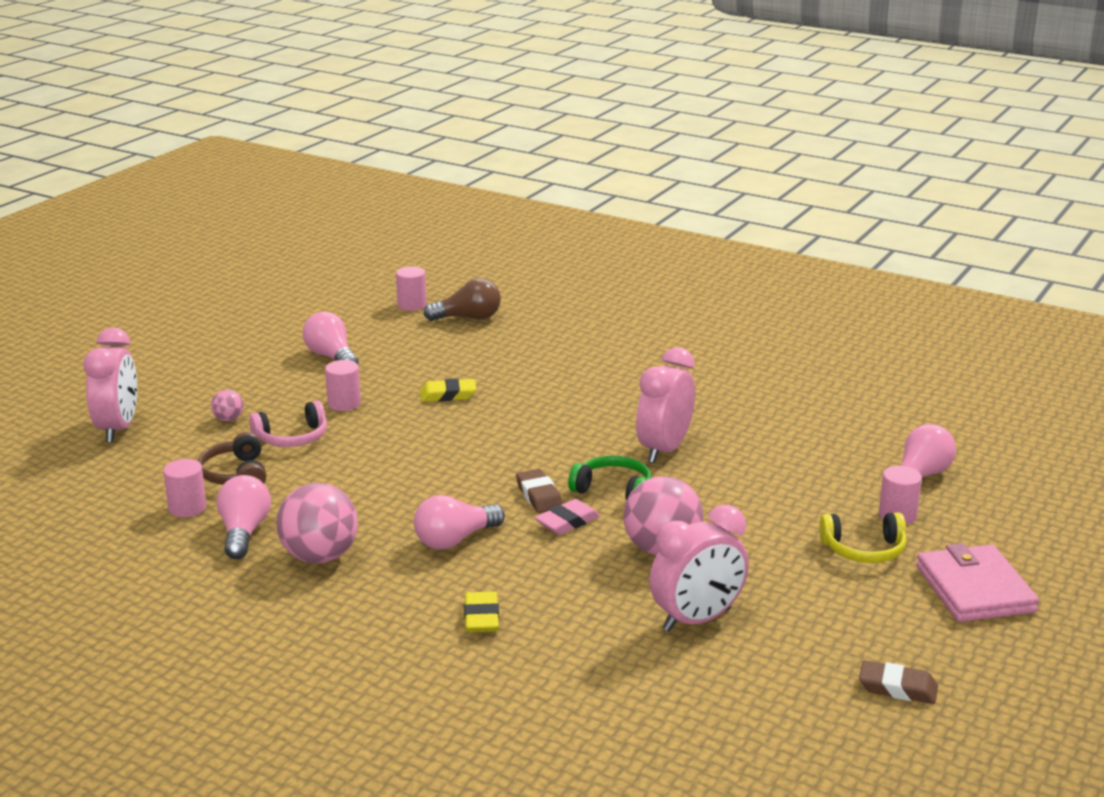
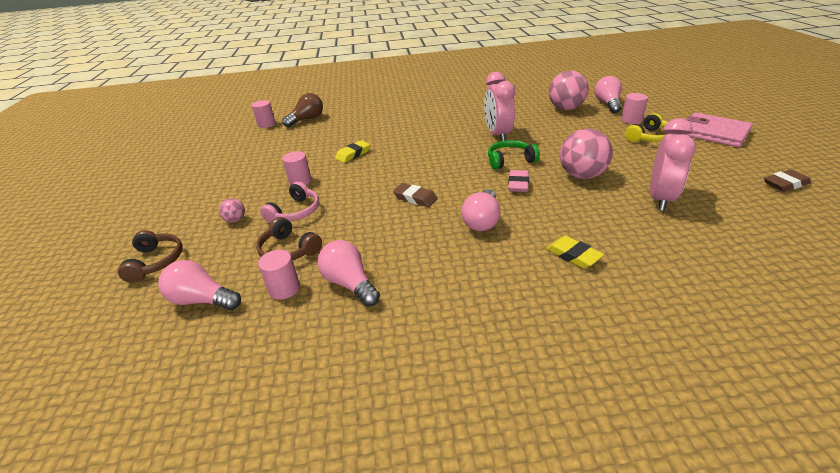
camera: 35 degrees left, 10 degrees up
pink clock [83,327,137,443] -> brown headphones [118,230,183,283]
pink ball [276,483,358,564] -> pink ball moved to [549,71,589,110]
pink light bulb [302,312,359,364] -> pink light bulb moved to [158,260,241,310]
brown eraser [516,469,563,513] -> brown eraser moved to [393,183,438,207]

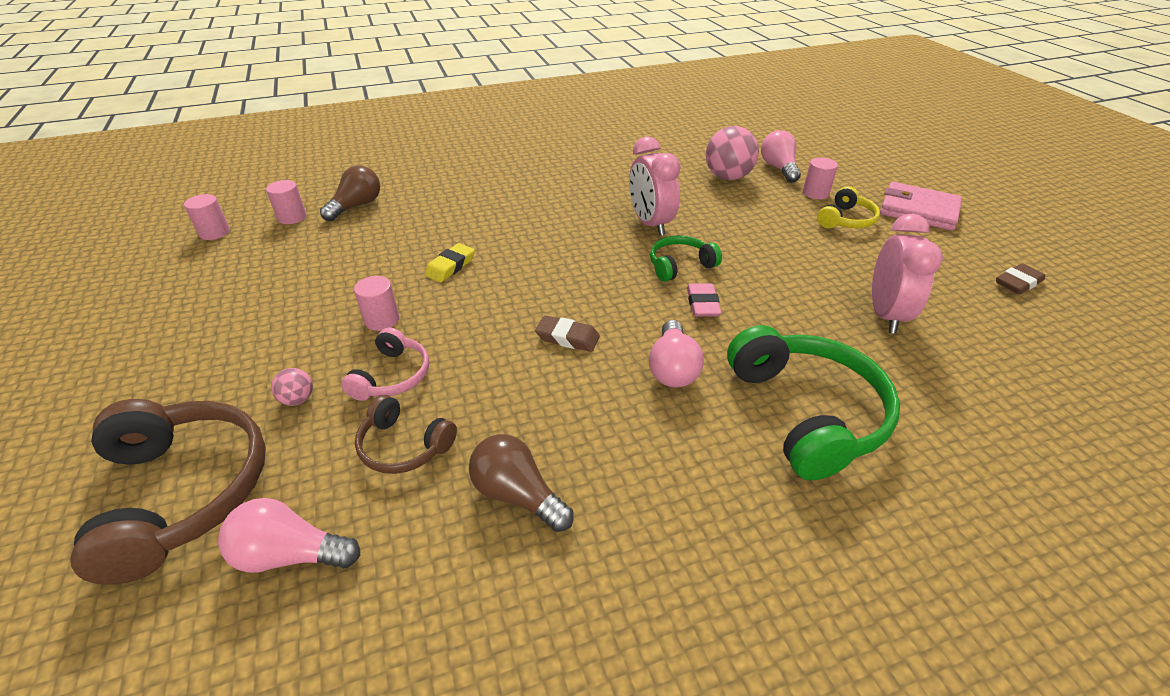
camera: 15 degrees left, 5 degrees up
brown headphones [118,230,183,283] -> brown headphones [70,399,266,585], size x1.86
pink cylinder [258,250,300,300] -> pink cylinder moved to [184,194,230,240]
pink light bulb [317,240,380,307] -> brown light bulb [469,434,574,532]
yellow eraser [546,236,604,268] -> green headphones [727,325,900,480]
pink ball [560,129,613,179] -> none

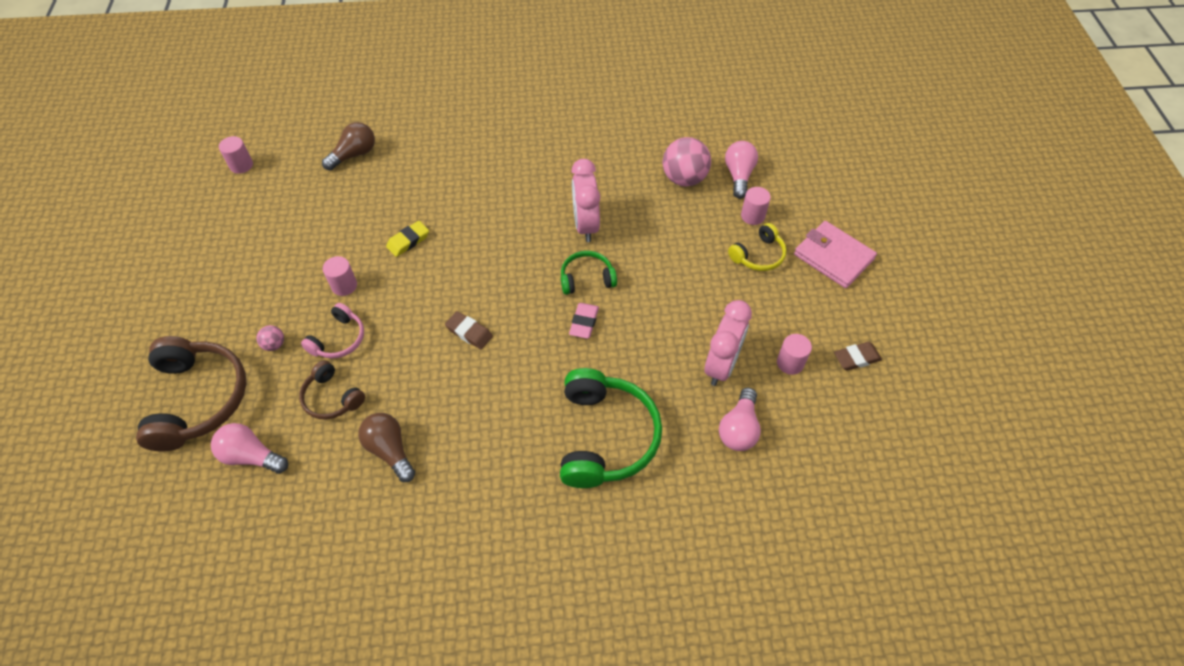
camera: 15 degrees right, 15 degrees up
pink cylinder [266,180,306,224] -> pink cylinder moved to [777,334,812,375]
pink light bulb [649,320,704,387] -> pink light bulb moved to [719,388,761,451]

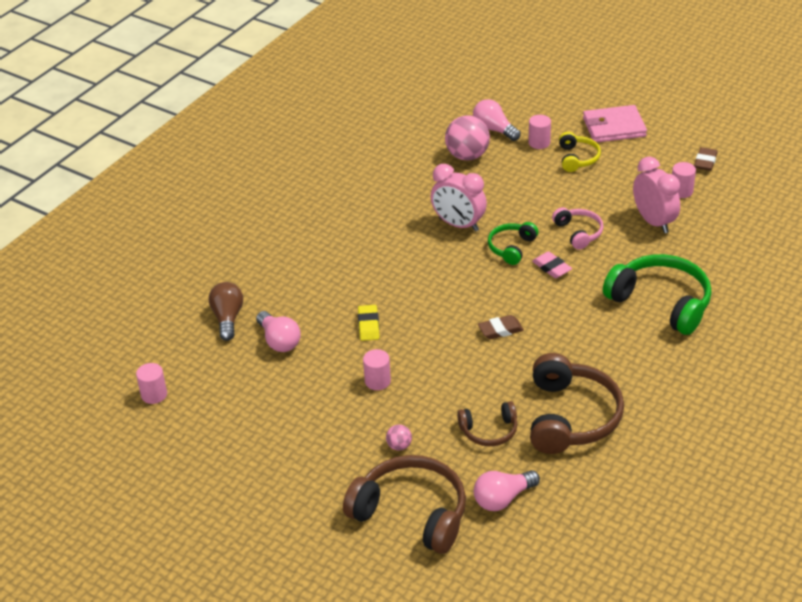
camera: 50 degrees left, 15 degrees down
pink headphones [301,303,364,359] -> pink headphones moved to [552,207,604,250]
brown light bulb [358,413,415,482] -> brown headphones [530,353,624,454]
pink light bulb [719,388,761,451] -> pink light bulb moved to [256,311,301,352]

